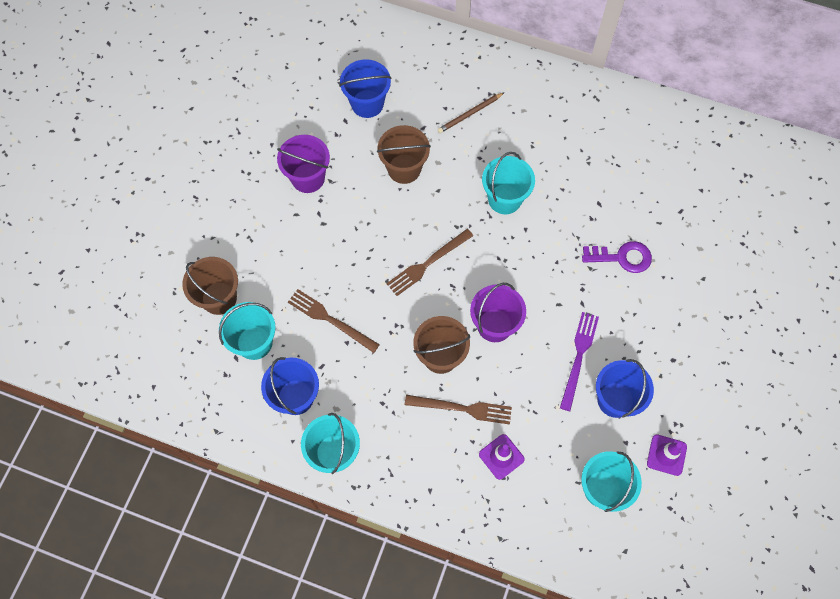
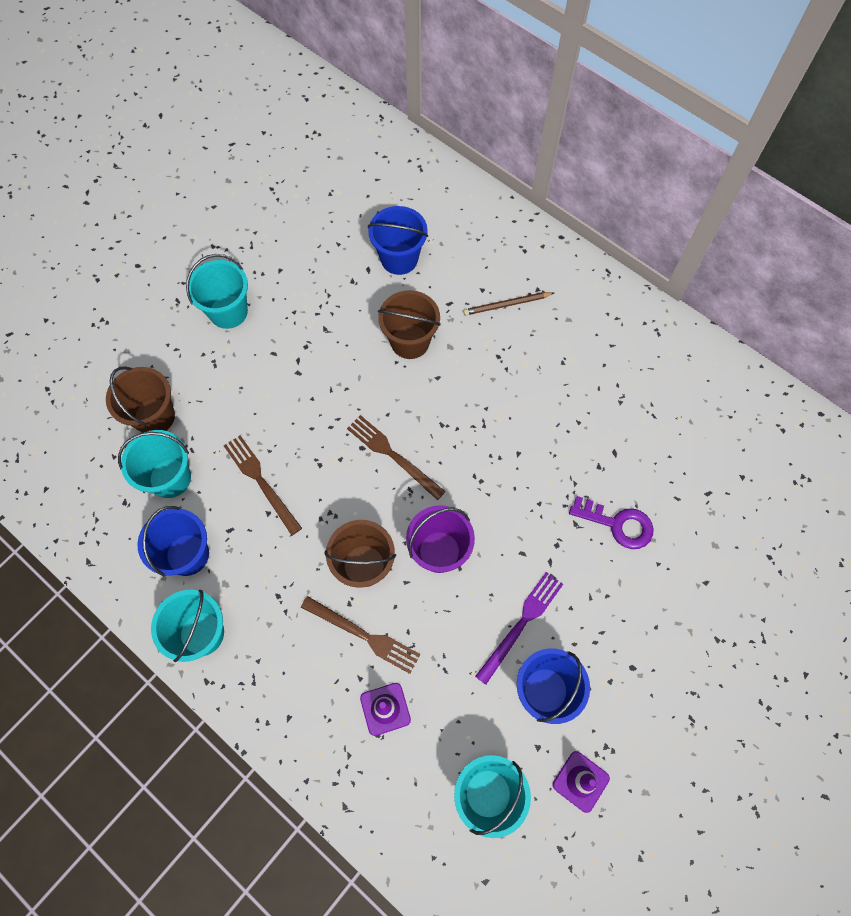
camera: 20 degrees right, 0 degrees up
purple bucket [277,135,330,193] -> none
brown fork [386,229,473,296] -> brown fork turned 60 degrees clockwise [347,415,446,500]
turquoise bucket [482,152,535,214] -> turquoise bucket moved to [186,254,248,329]

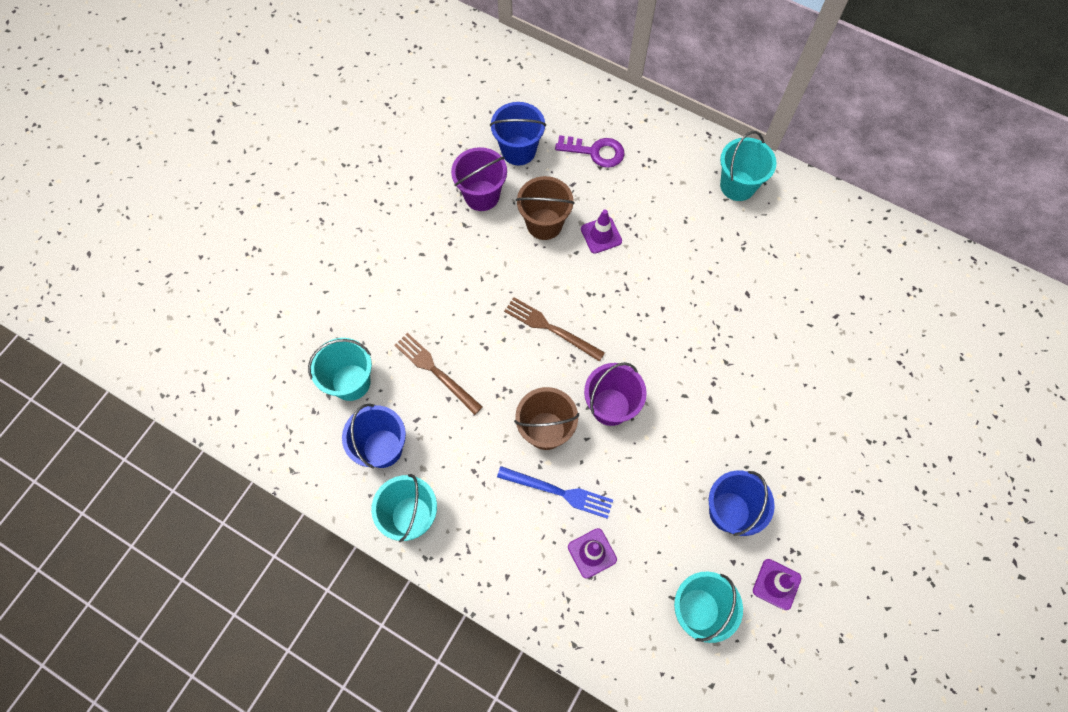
camera: 10 degrees left, 0 degrees up
brown bucket [106,366,175,433] -> none
turquoise bucket [186,254,248,329] -> turquoise bucket moved to [720,131,777,201]
brown fork [301,596,421,674] -> blue fork [497,466,613,519]
brown pencil [463,292,554,315] -> none
purple fork [475,572,563,685] -> none
purple key [569,496,654,549] -> purple key moved to [555,135,625,168]
none -> purple bucket [451,147,507,211]
none -> purple traffic cone [581,209,622,254]

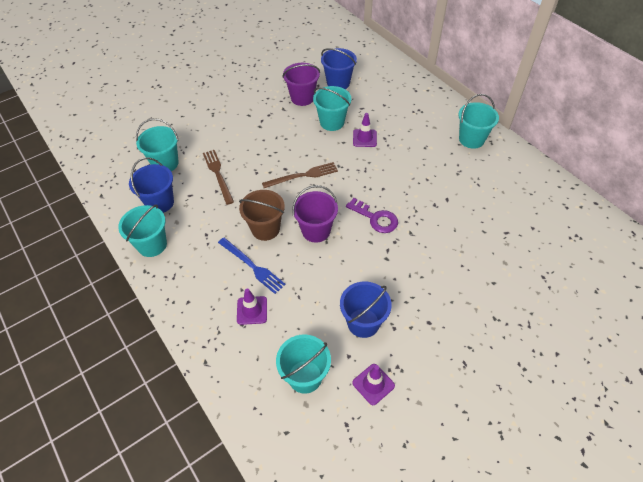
camera: 25 degrees right, 15 degrees down
brown fork [504,297,605,362] -> brown fork turned 105 degrees clockwise [262,162,338,188]
brown bucket [516,176,575,240] -> turquoise bucket [313,86,351,131]
purple key [555,135,625,168] -> purple key moved to [346,198,398,233]

